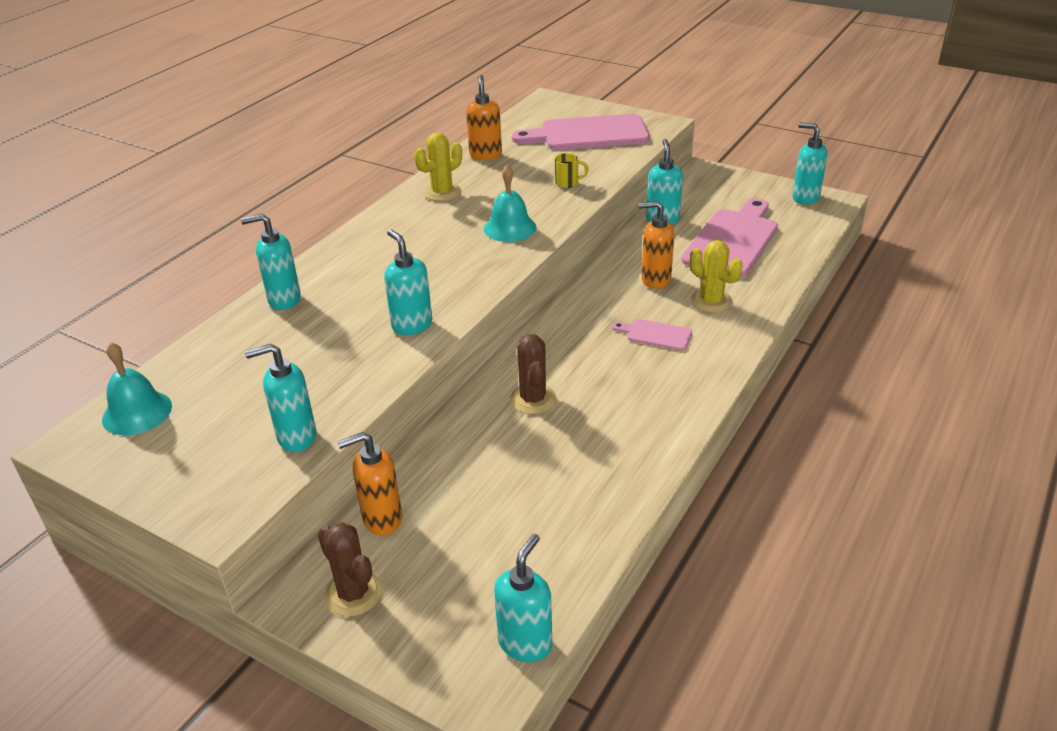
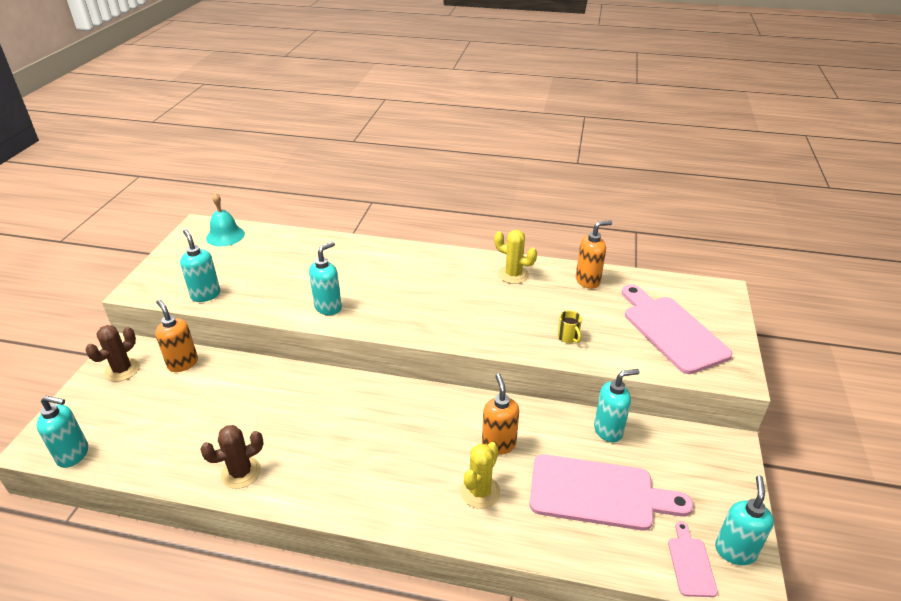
camera: 70 degrees right, 0 degrees up
turquoise soap dispenser [241,214,301,310] -> none
turquoise bell [484,165,537,242] -> none
brown cactus [510,334,556,414] -> brown cactus moved to [200,425,264,489]
pink cutting board [612,319,692,351] -> pink cutting board moved to [668,521,718,597]

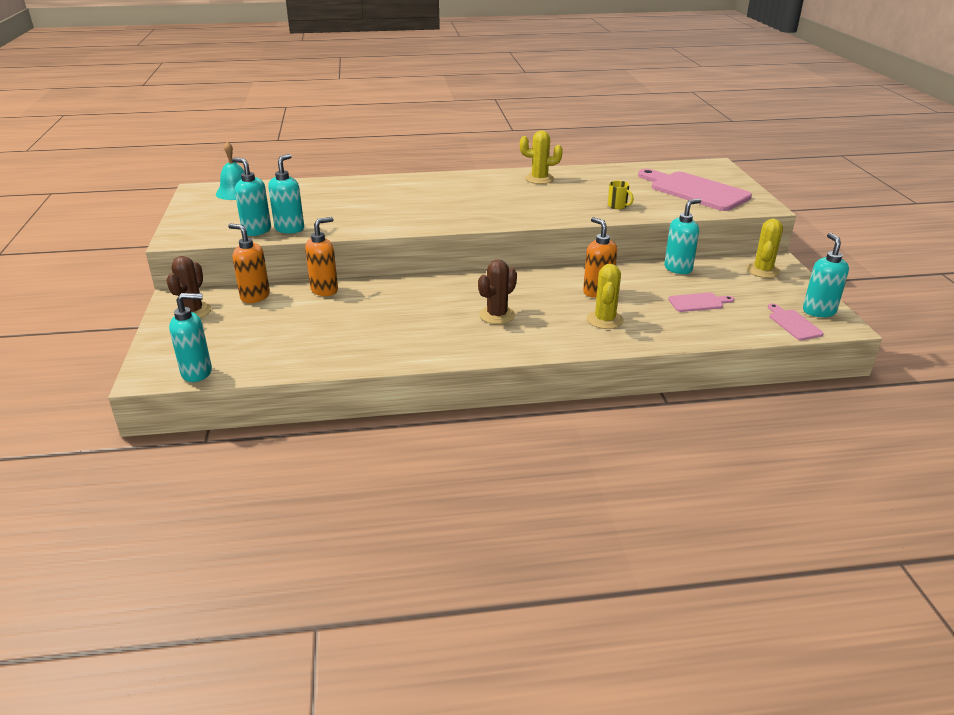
camera: 20 degrees left, 5 degrees down
brown cactus [200,425,264,489] -> brown cactus moved to [478,259,517,324]
turquoise soap dispenser [309,241,342,315] -> turquoise soap dispenser moved to [268,154,304,234]
pink cutting board [530,454,694,531] -> pink cutting board [668,293,734,312], size x0.47
orange soap dispenser [576,220,612,289] -> orange soap dispenser moved to [305,217,338,296]
none -> yellow cactus [746,218,783,278]

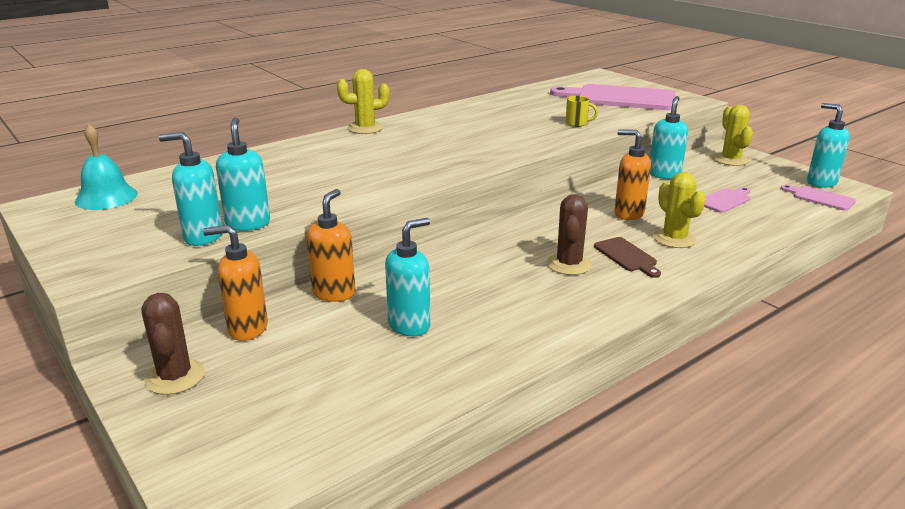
camera: 30 degrees left, 5 degrees down
turquoise soap dispenser [169,293,212,382] -> turquoise soap dispenser moved to [385,218,430,336]
yellow cactus [520,130,563,184] -> yellow cactus moved to [337,69,389,134]
none -> brown cutting board [594,237,661,278]

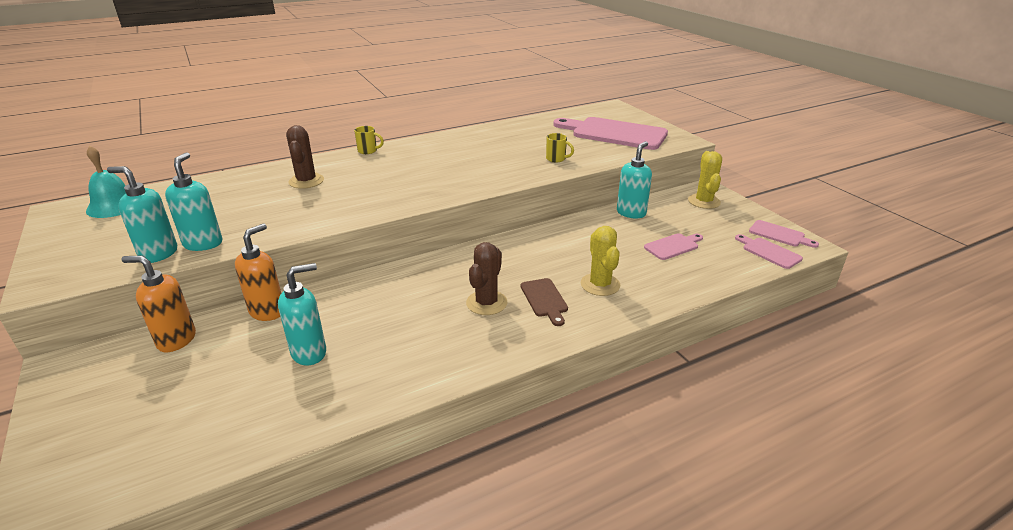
camera: 10 degrees right, 5 degrees up
brown cactus [141,293,205,395] -> brown cactus moved to [286,125,324,189]
yellow cactus [337,69,389,134] -> yellow mug [354,126,384,154]
orange soap dispenser [614,129,651,220] -> none
turquoise soap dispenser [807,103,850,188] -> pink cutting board [749,220,819,248]

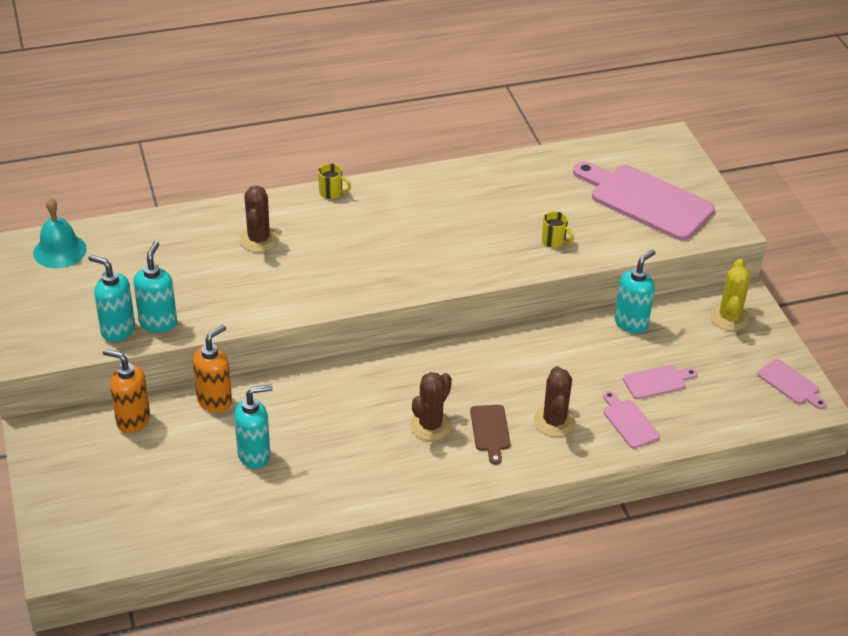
camera: 10 degrees right, 10 degrees up
yellow cactus [581,226,620,296] -> brown cactus [534,366,576,437]
pink cutting board [735,234,803,269] -> pink cutting board moved to [603,391,660,448]

